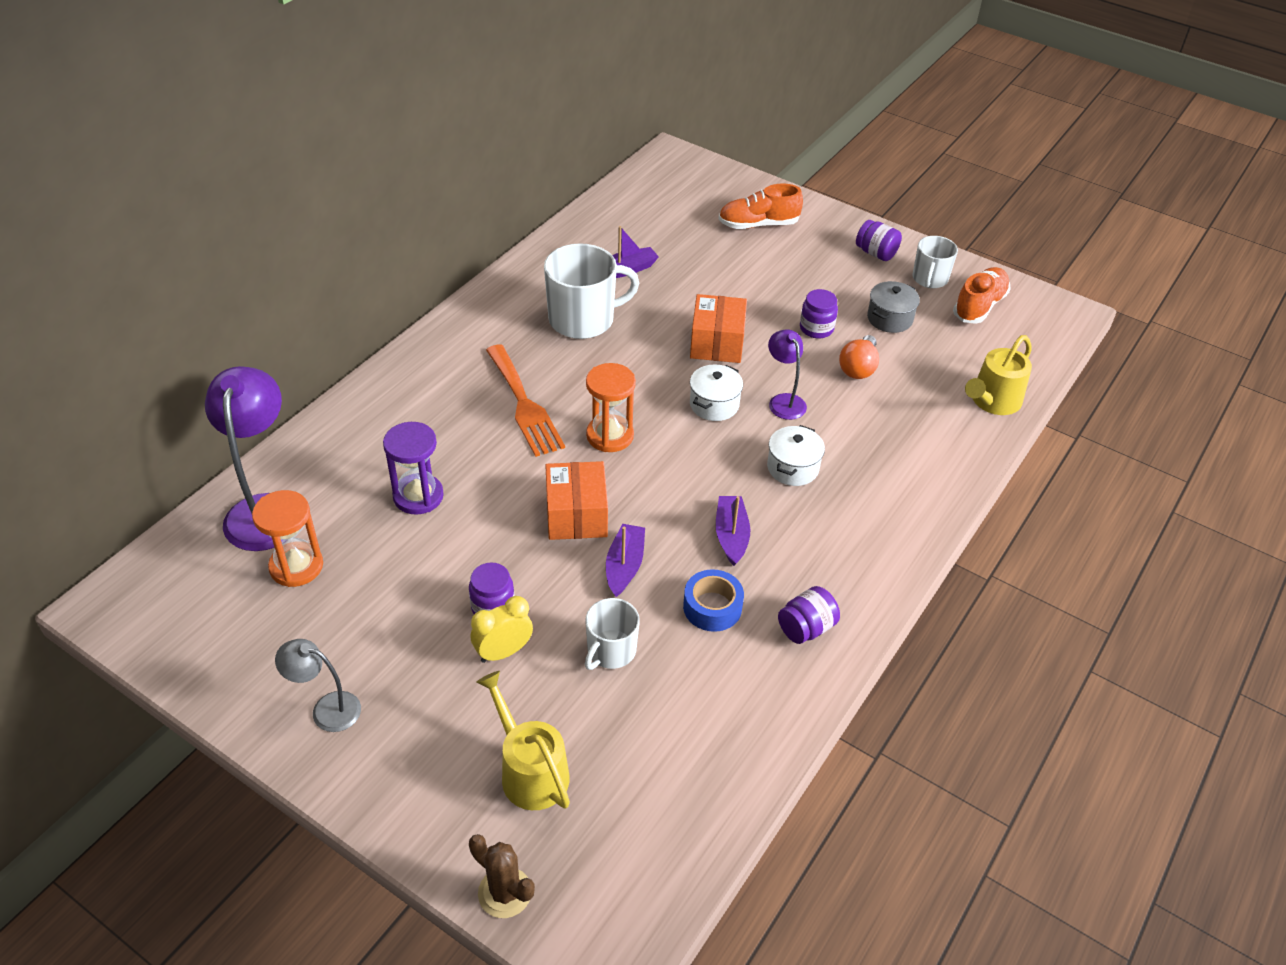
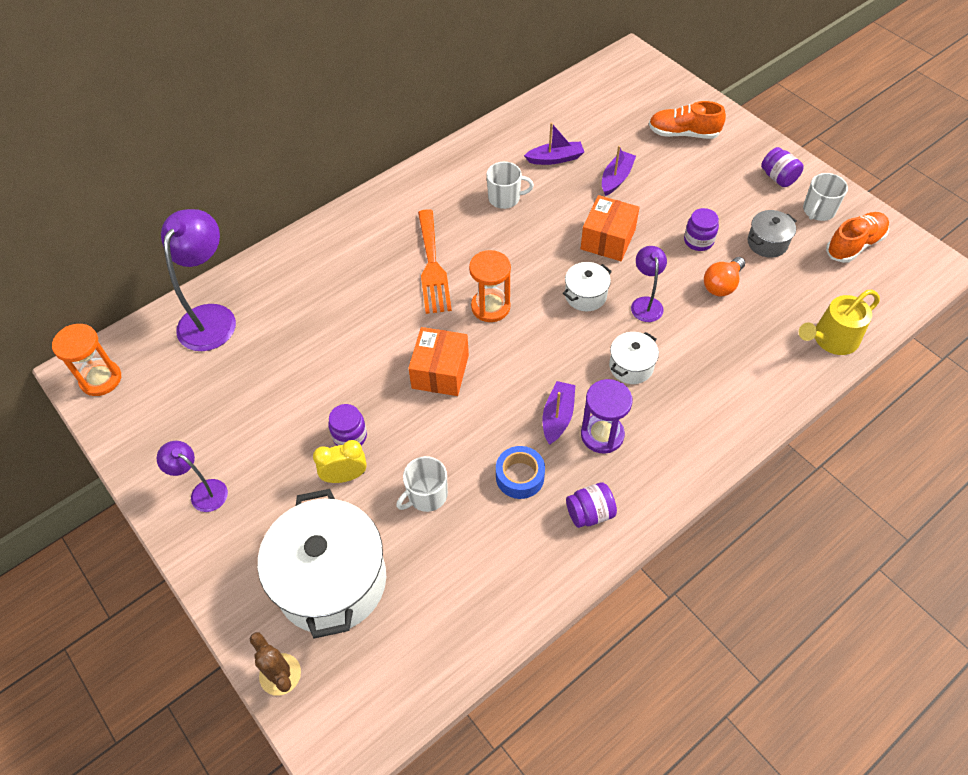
camera: 20 degrees right, 10 degrees up
orange hourglass [252,490,323,587] -> orange hourglass moved to [52,324,121,396]
grey lamp [275,639,361,732] -> purple lamp [157,441,228,512]
purple hourglass [383,422,444,515] -> purple hourglass moved to [581,379,632,454]
yellow watering can [477,671,570,810] -> white pot [258,489,386,639]
white mug [544,244,639,339] -> white mug [486,162,534,209], size x0.59
purple boat [606,524,645,597] -> purple boat moved to [602,145,636,196]

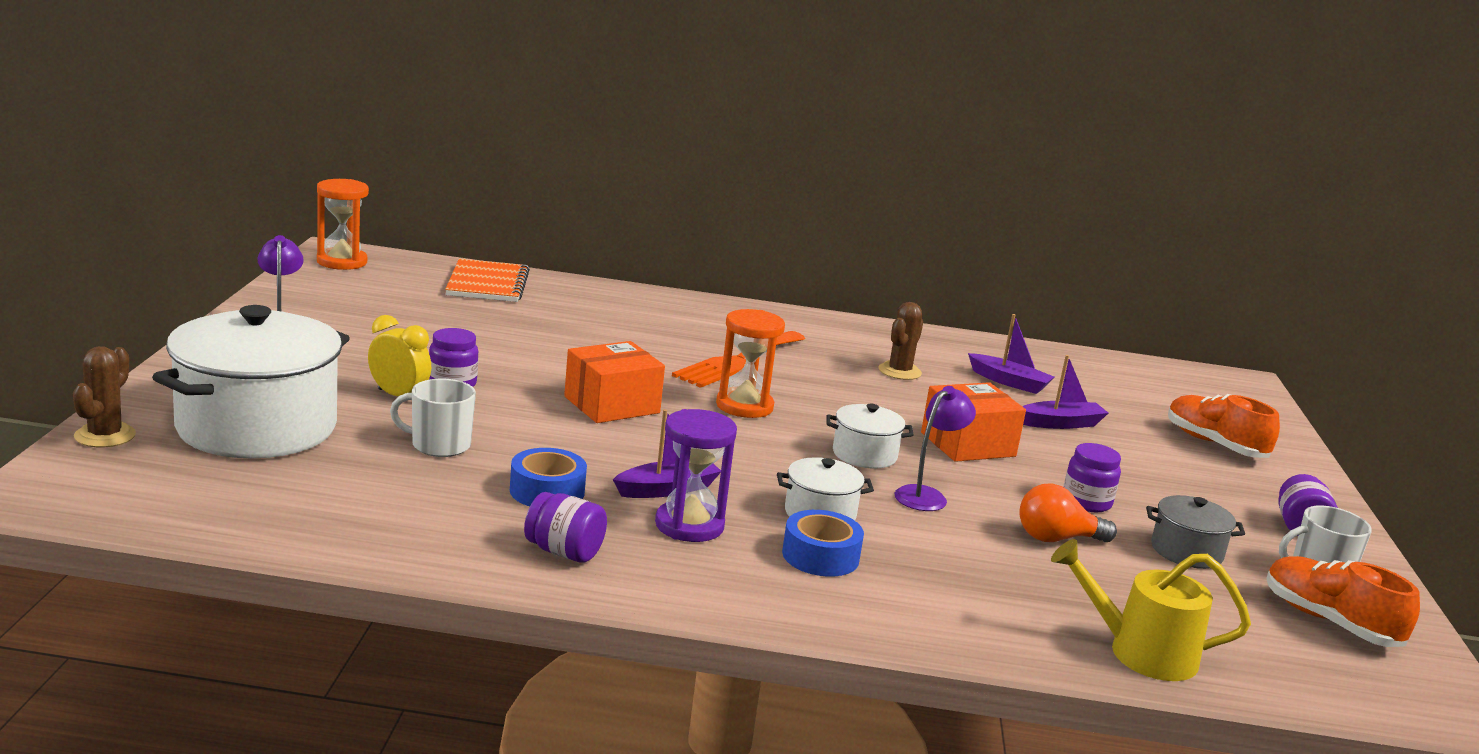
camera: 40 degrees right, 35 degrees down
purple lamp [161,209,236,351] -> orange notebook [445,258,530,302]
white mug [486,162,534,209] -> brown cactus [879,302,923,380]
orange shoe [826,212,889,263] -> orange shoe turned 135 degrees counterclockwise [1266,556,1420,647]
none -> blue tape [782,510,864,577]

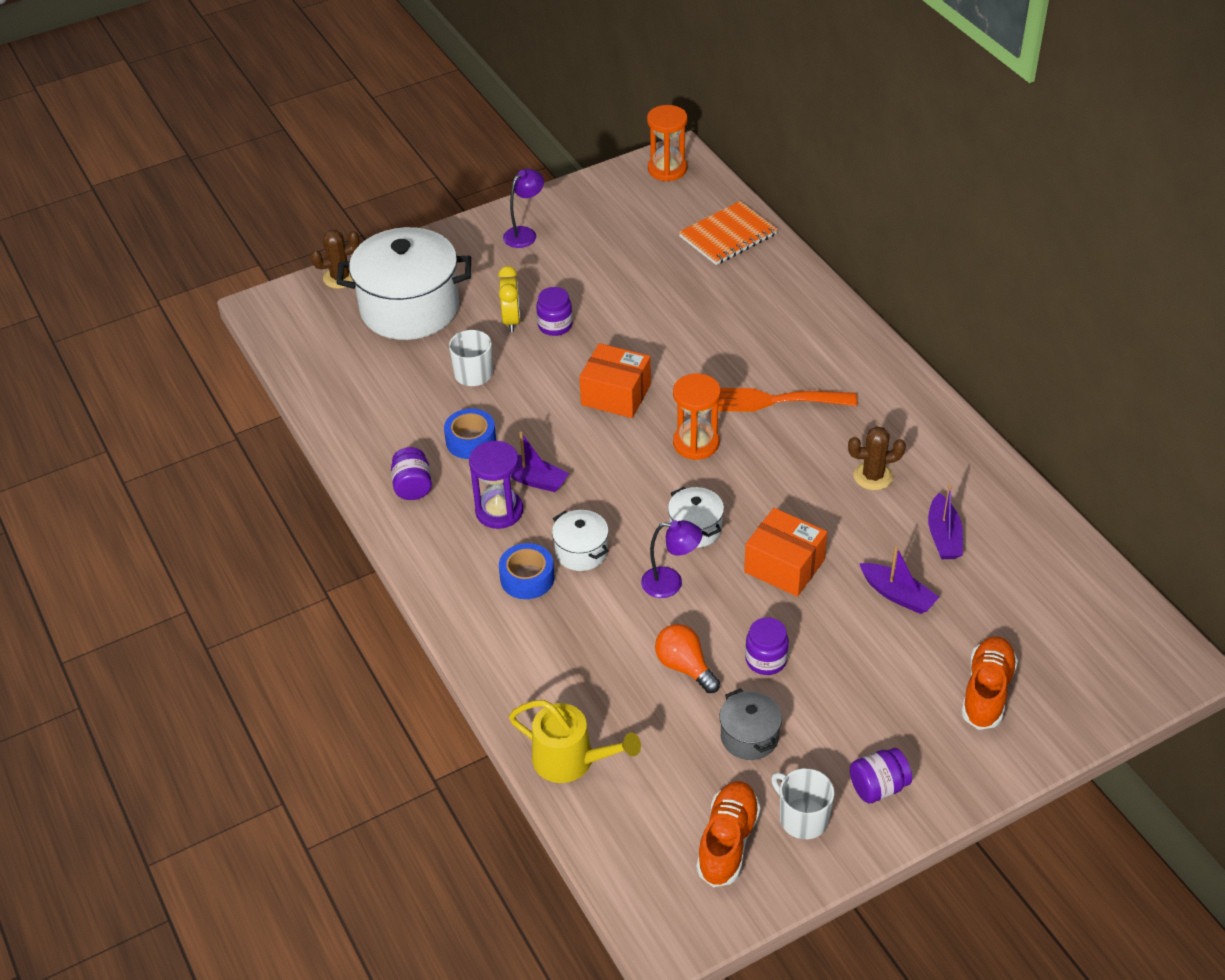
camera: 60 degrees right, 25 degrees up
yellow watering can [1051,539,1251,681] -> yellow watering can turned 135 degrees clockwise [509,700,641,783]

